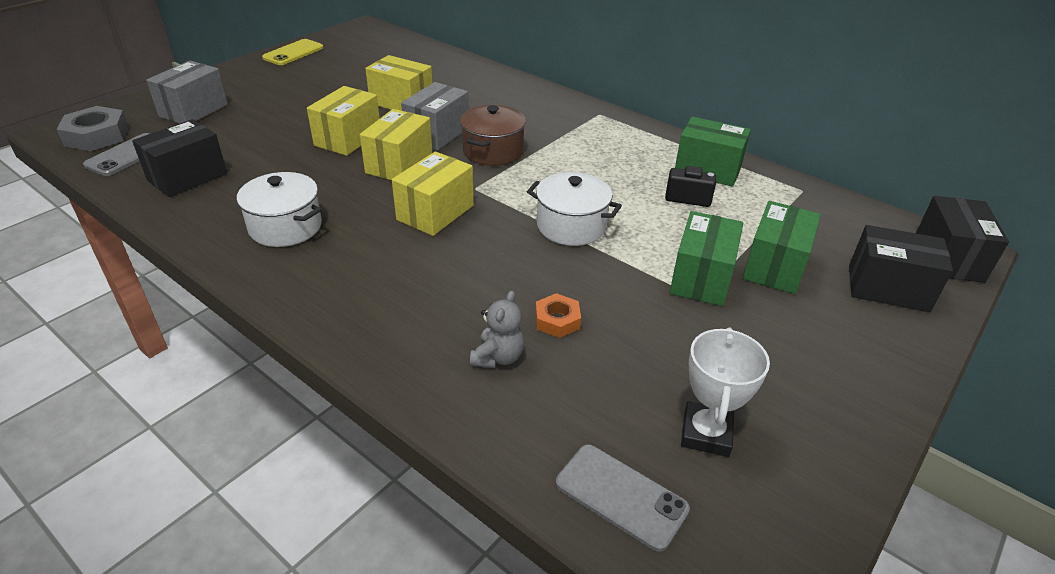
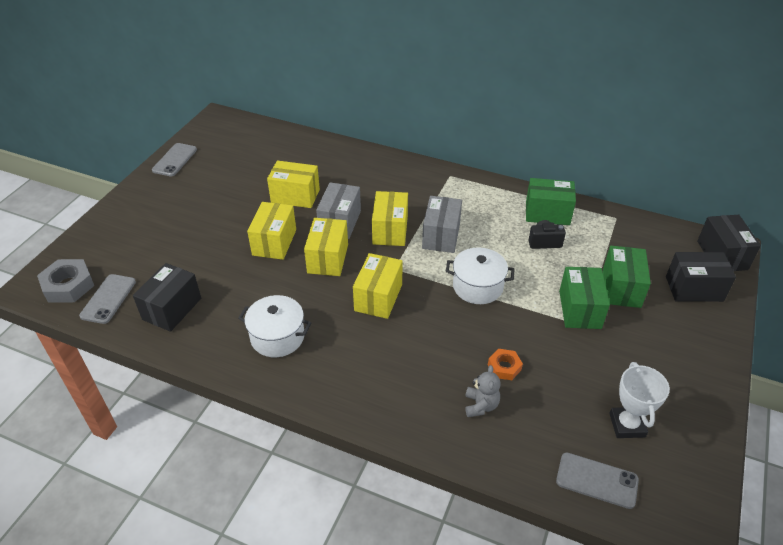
camera: 15 degrees left, 5 degrees up
grey box [146,61,228,124] -> grey box moved to [422,196,462,253]
yellow phone [262,39,323,65] -> grey phone [152,143,197,176]
brown pot [460,105,526,166] -> yellow box [372,191,408,246]

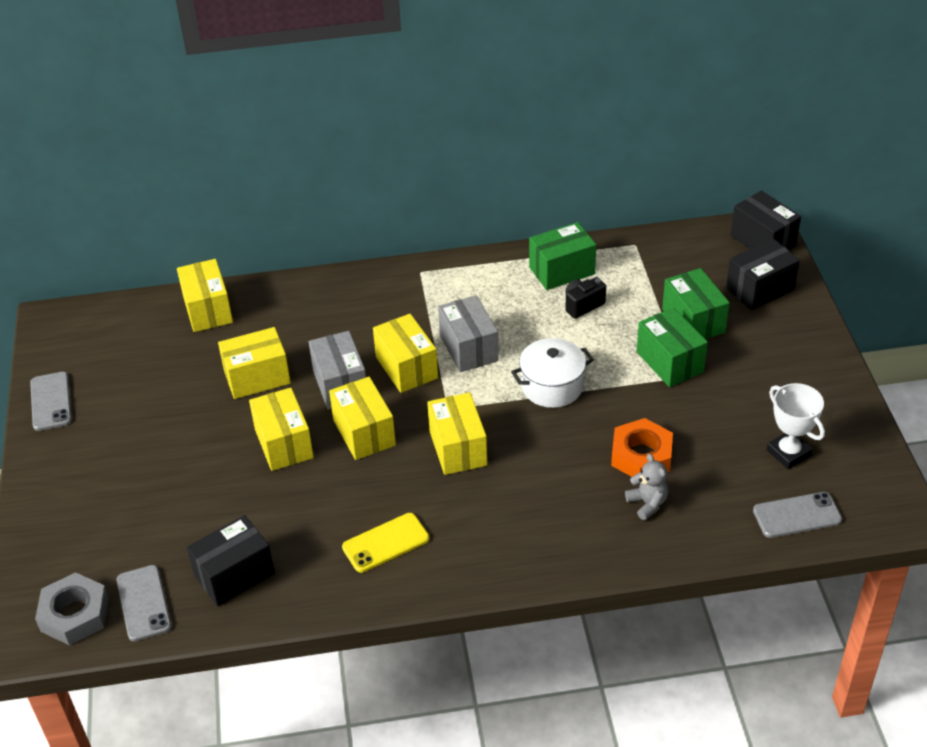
camera: 30 degrees left, 0 degrees up
black box [133,263,201,332] -> black box turned 60 degrees clockwise [187,515,275,607]
white pot [238,295,311,357] -> yellow phone [342,513,429,573]
orange nut [488,349,523,380] -> orange nut [611,418,673,477], size x1.70
none -> yellow box [177,259,233,332]

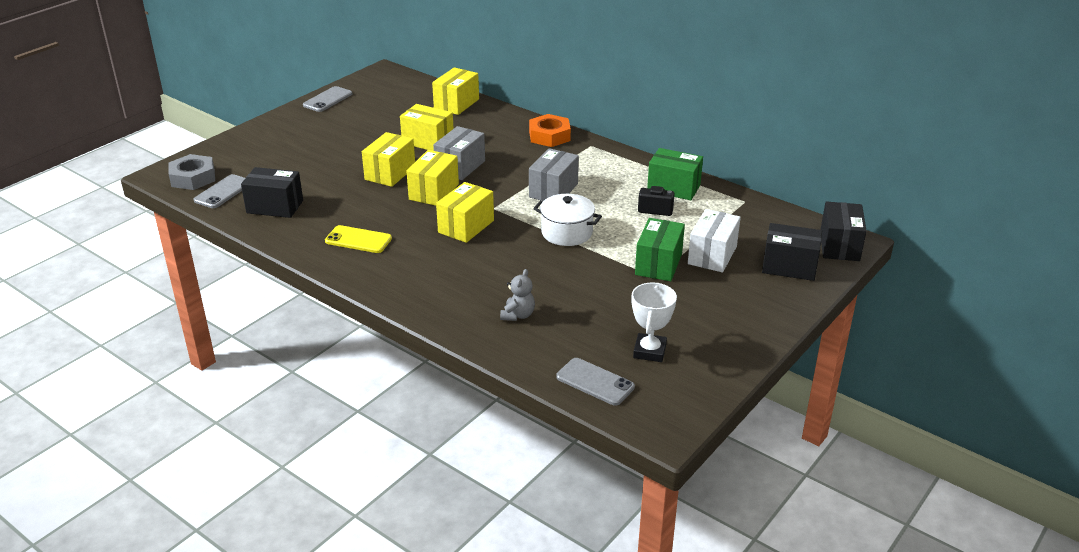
camera: 45 degrees right, 10 degrees down
yellow box [373,314,438,393] -> none
orange nut [611,418,673,477] -> orange nut moved to [529,114,571,147]
green box [662,268,729,339] -> white box [688,209,741,272]

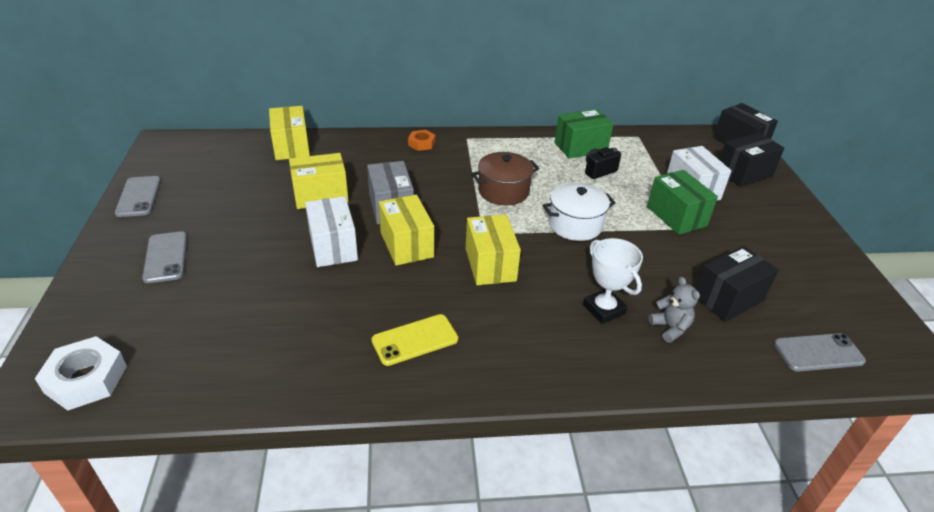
camera: 45 degrees left, 5 degrees up
grey nut [168,154,215,190] -> white nut [35,336,127,411]
grey phone [193,174,245,208] -> grey phone moved to [142,231,187,283]
black box [241,167,303,218] -> black box moved to [695,246,778,322]
yellow box [362,132,415,187] -> white box [305,196,358,267]
orange nut [529,114,571,147] -> orange nut [408,130,435,151], size x0.59
grey box [529,148,579,201] -> brown pot [471,152,539,205]
white trophy [632,282,677,362] -> white trophy moved to [583,238,643,324]

